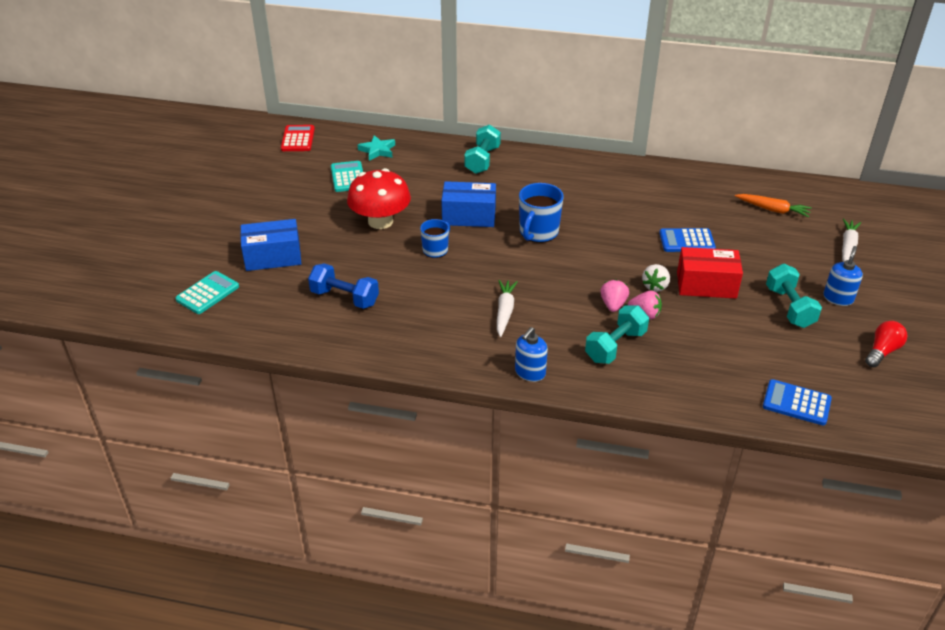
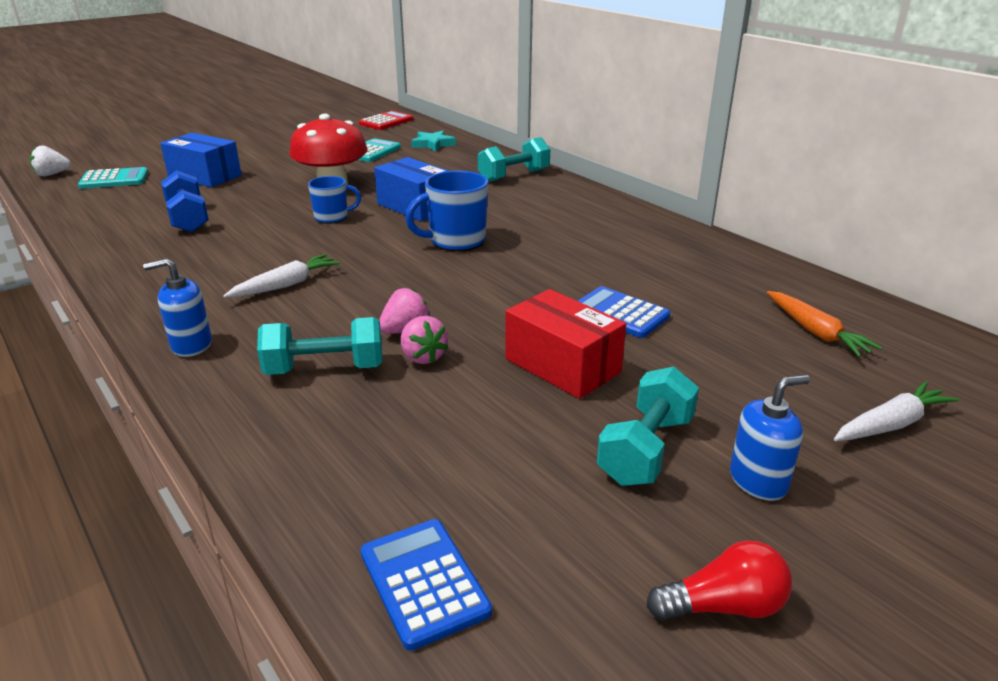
camera: 40 degrees right, 10 degrees down
white strawberry [642,264,670,292] -> white strawberry moved to [30,145,71,176]

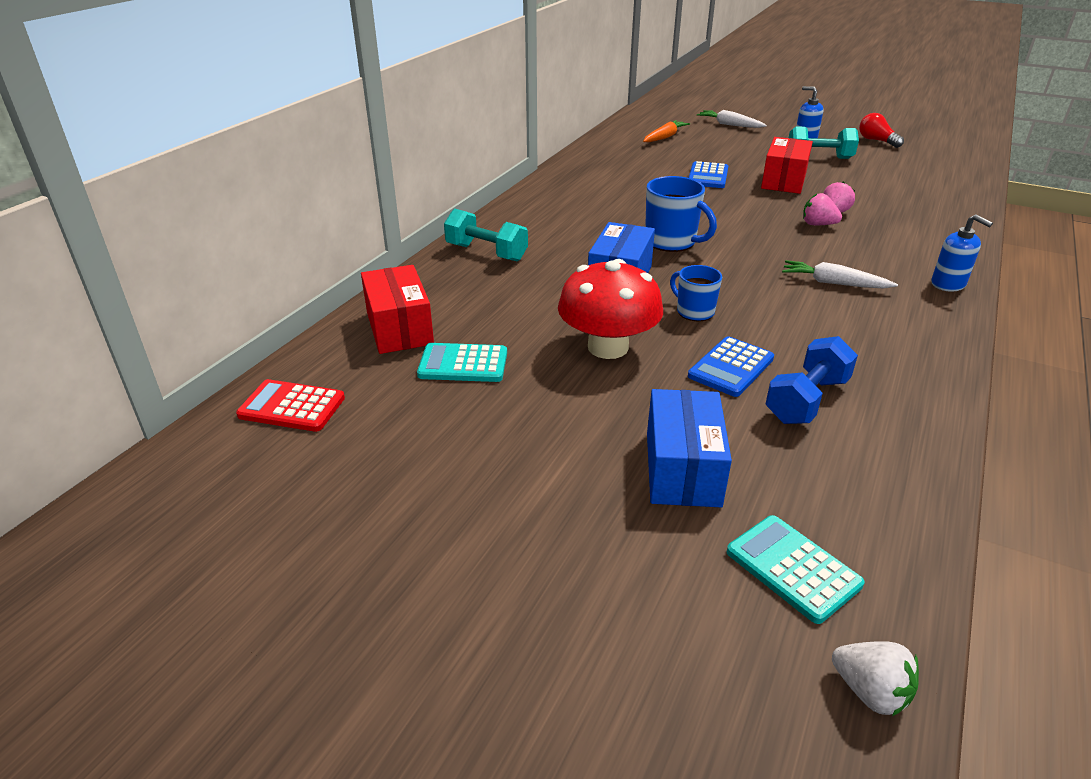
camera: 115 degrees left, 5 degrees up
turquoise dumbbell [257,317,383,375] -> none
blue calculator [361,519,492,651] -> blue calculator moved to [688,336,774,397]
turquoise star [411,130,456,152] -> red box [361,265,434,354]

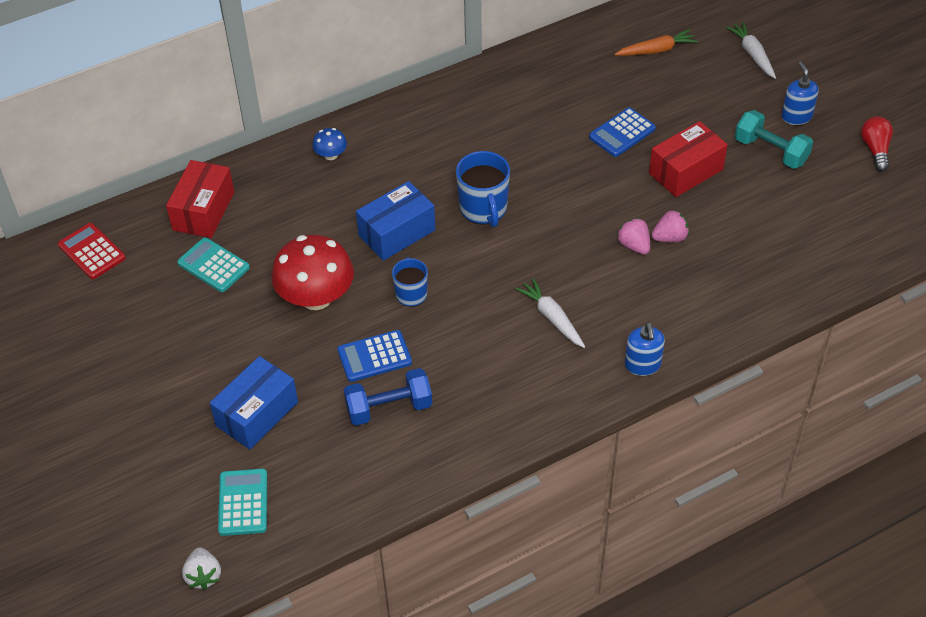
camera: 35 degrees right, 15 degrees up
turquoise dumbbell [444,208,528,261] -> blue mushroom [312,128,347,160]

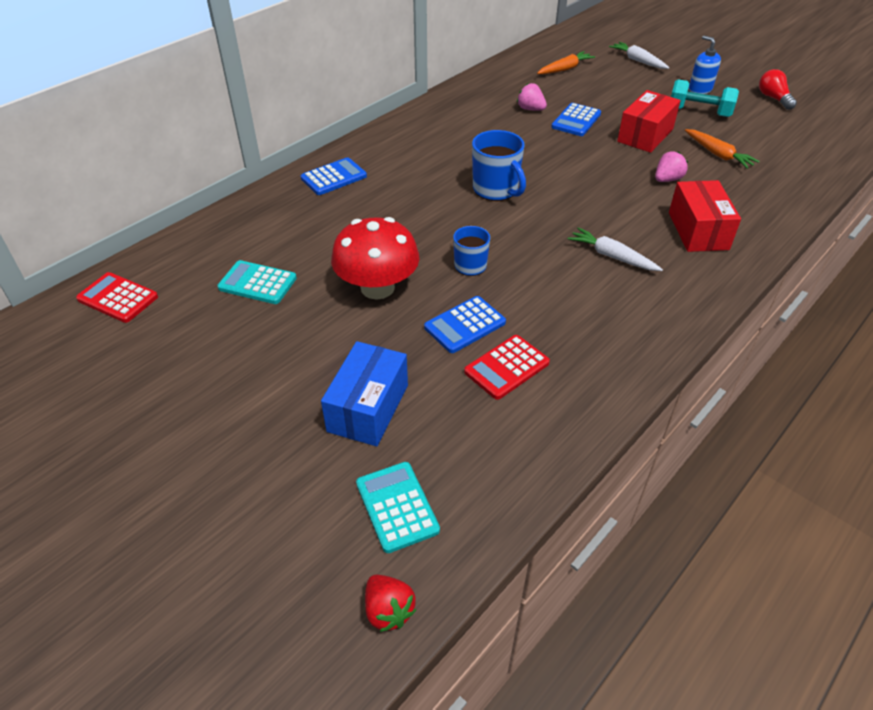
camera: 20 degrees left, 5 degrees down
red box [166,160,234,238] -> red box moved to [669,180,741,252]
white strawberry [182,547,221,590] -> red strawberry [365,575,416,632]
blue mushroom [312,128,347,160] -> blue calculator [301,157,367,195]
blue dumbbell [344,368,432,426] -> red calculator [464,335,550,400]
blue box [356,181,435,261] -> none
pink strawberry [617,218,650,254] -> pink strawberry moved to [517,83,547,111]
blue soap dispenser [625,323,665,376] -> none
none -> orange carrot [685,129,760,169]

